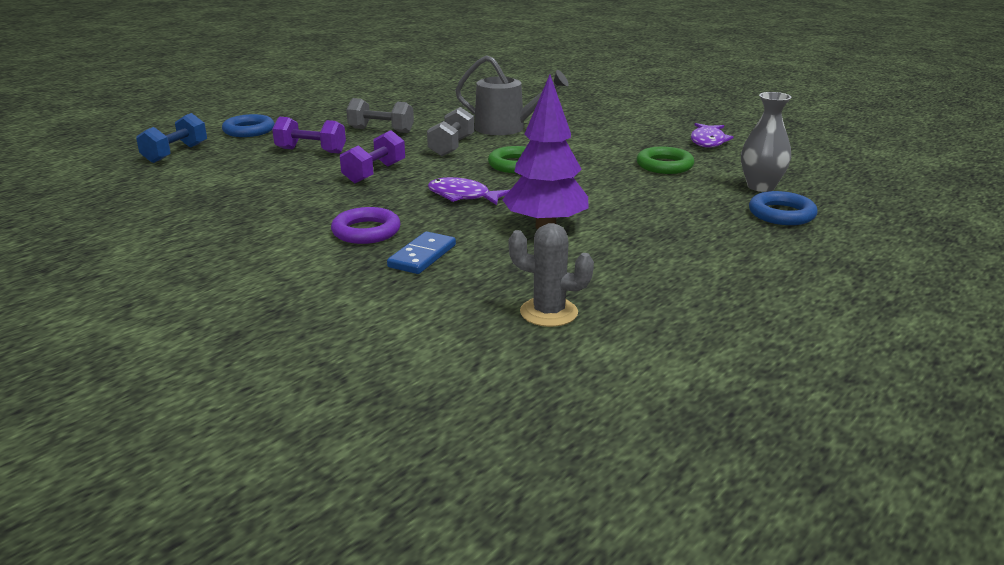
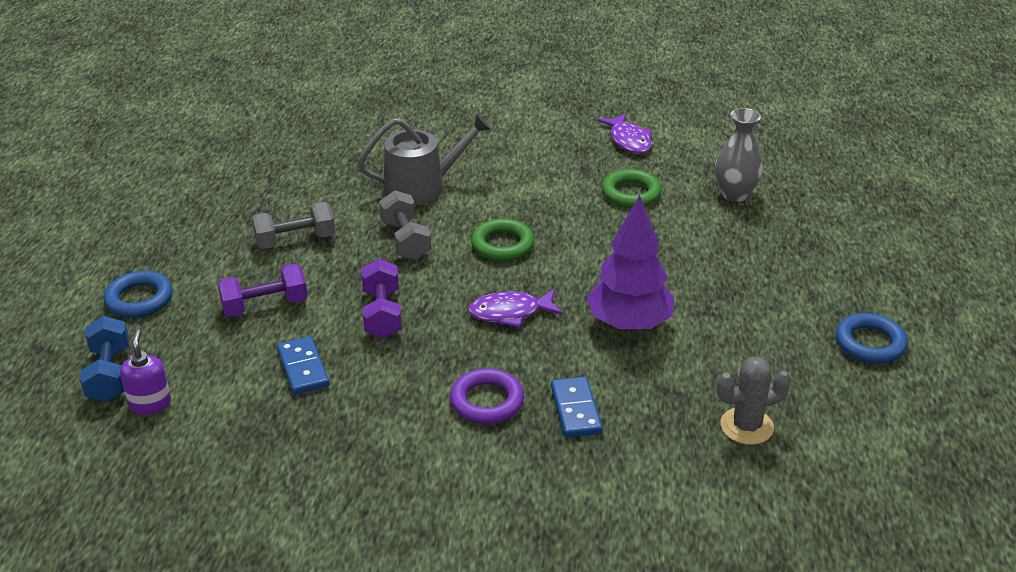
camera: 35 degrees left, 10 degrees up
blue ring [749,191,818,225] -> blue ring moved to [836,313,908,364]
none -> purple soap dispenser [120,329,171,415]
none -> blue domino [277,336,329,394]

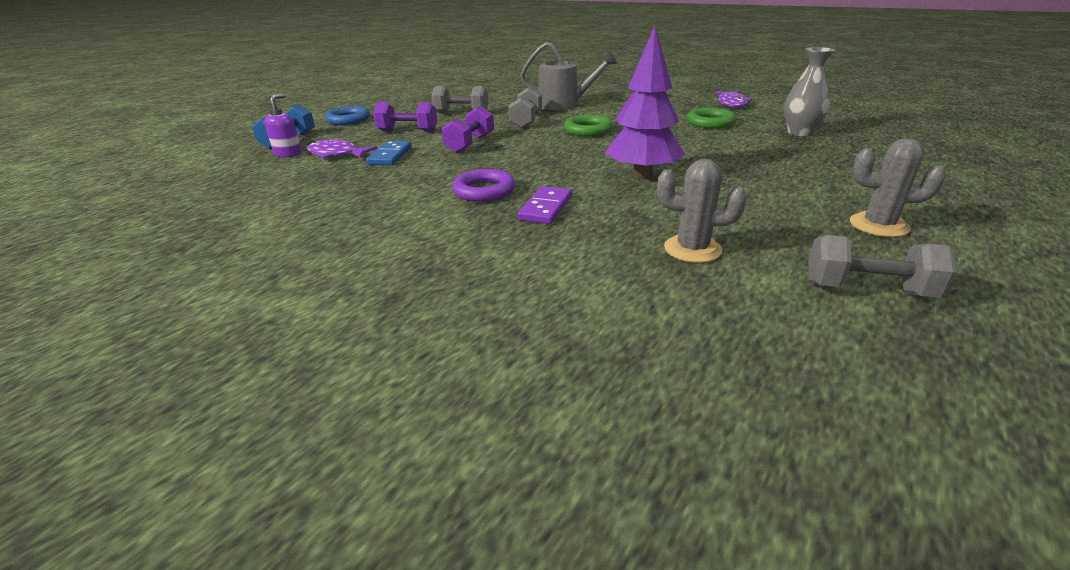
camera: 30 degrees right, 5 degrees down
purple fish [469,289,563,328] -> purple fish moved to [307,140,378,158]
blue domino [551,377,603,437] -> purple domino [518,186,572,224]
blue ring [836,313,908,364] -> grey cactus [850,138,946,237]
none -> grey dumbbell [808,235,957,298]

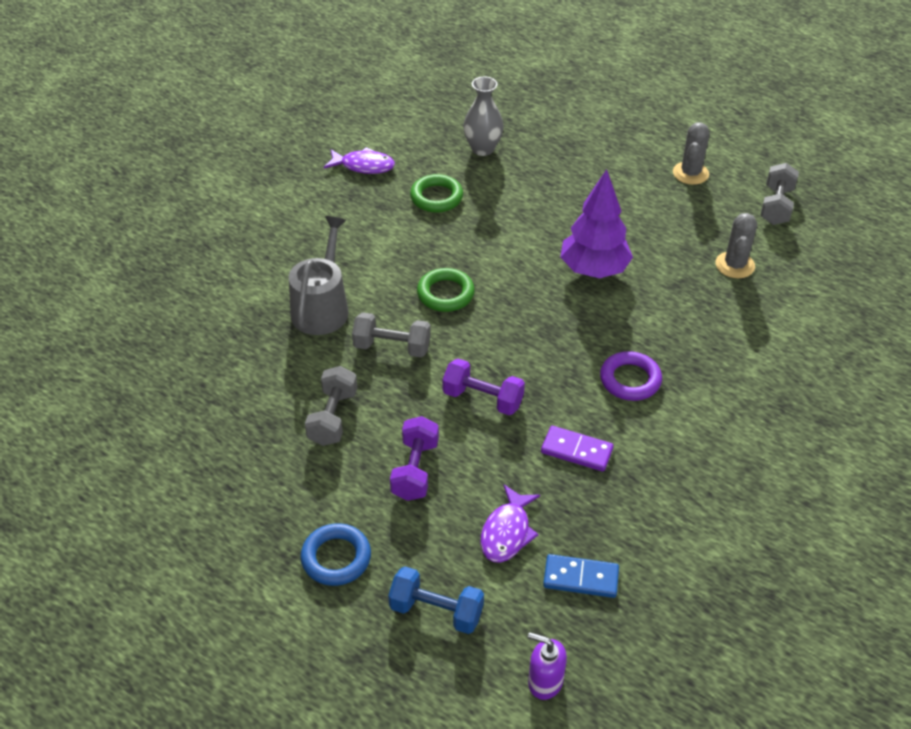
camera: 90 degrees left, 15 degrees up
purple soap dispenser [264,94,302,157] -> purple soap dispenser moved to [528,632,567,700]
blue domino [367,141,412,165] -> blue domino moved to [543,554,619,598]
purple domino [518,186,572,224] -> purple domino moved to [541,426,614,471]

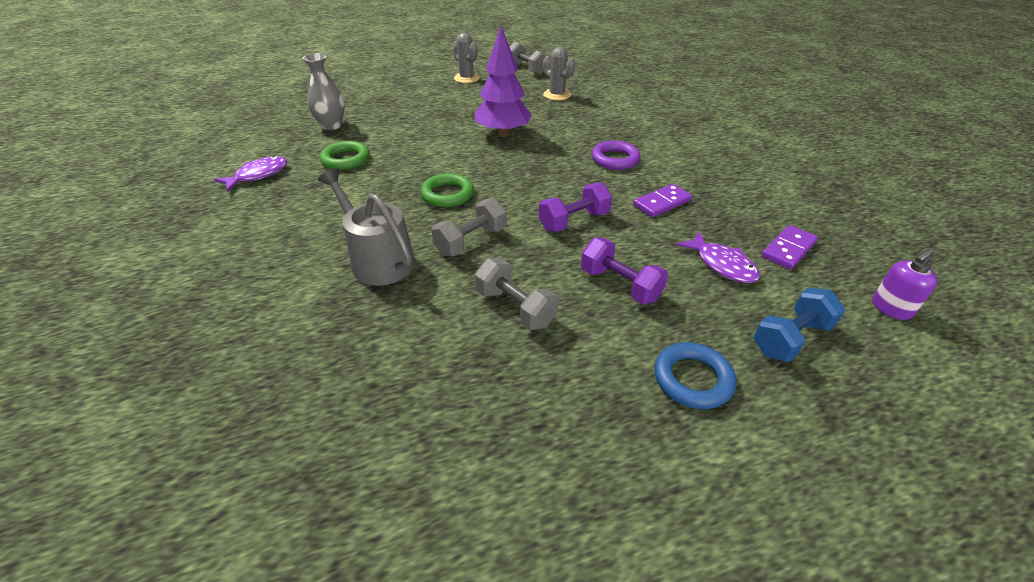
camera: 55 degrees left, 5 degrees down
blue domino [543,554,619,598] -> purple domino [761,225,818,269]

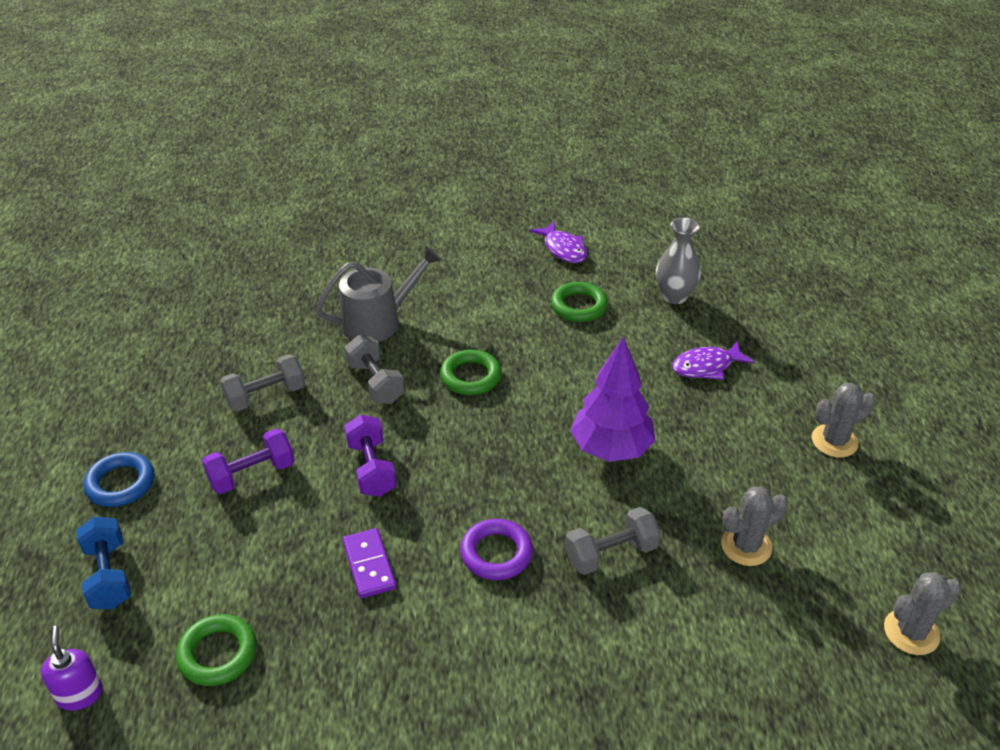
camera: 105 degrees right, 0 degrees up
grey dumbbell [510,42,547,75] -> grey dumbbell moved to [565,507,661,575]
purple fish [676,231,760,283] -> purple fish moved to [672,341,755,380]
purple domino [761,225,818,269] -> green ring [176,614,257,686]
none -> grey cactus [884,572,961,655]

